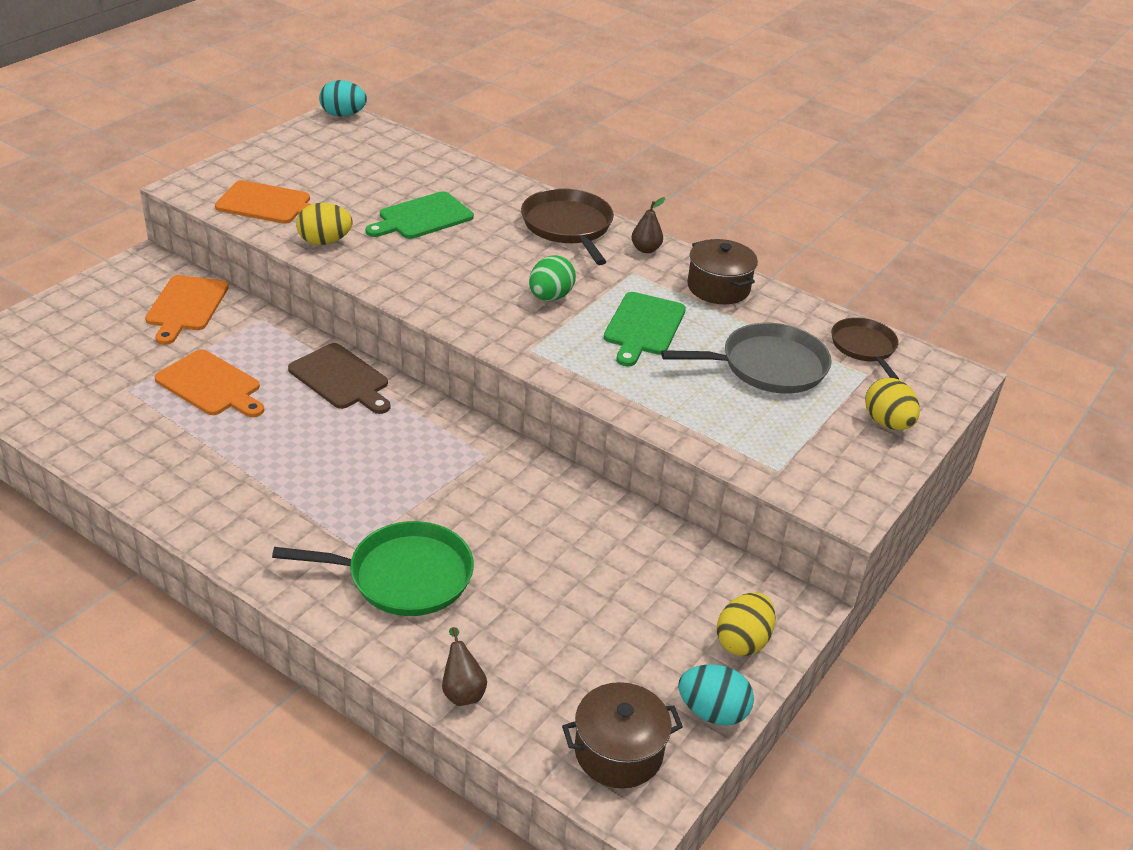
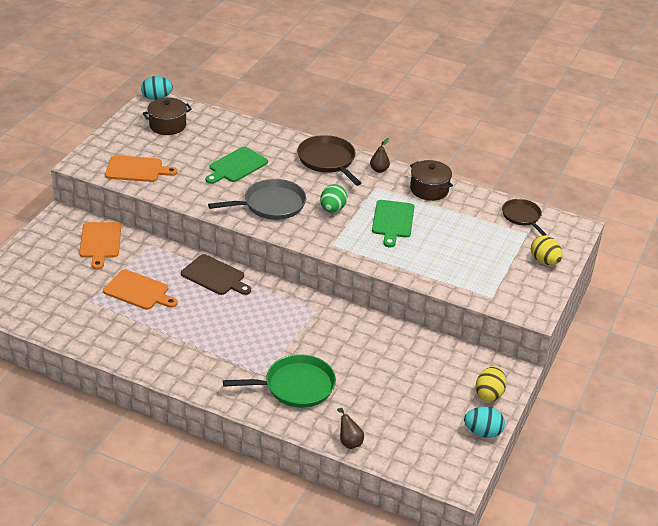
camera: 10 degrees left, 0 degrees up
yellow egg [296,203,353,245] -> none
brown pot [562,682,683,788] -> brown pot moved to [143,97,192,135]
grey pan [661,323,832,393] -> grey pan moved to [208,179,306,220]

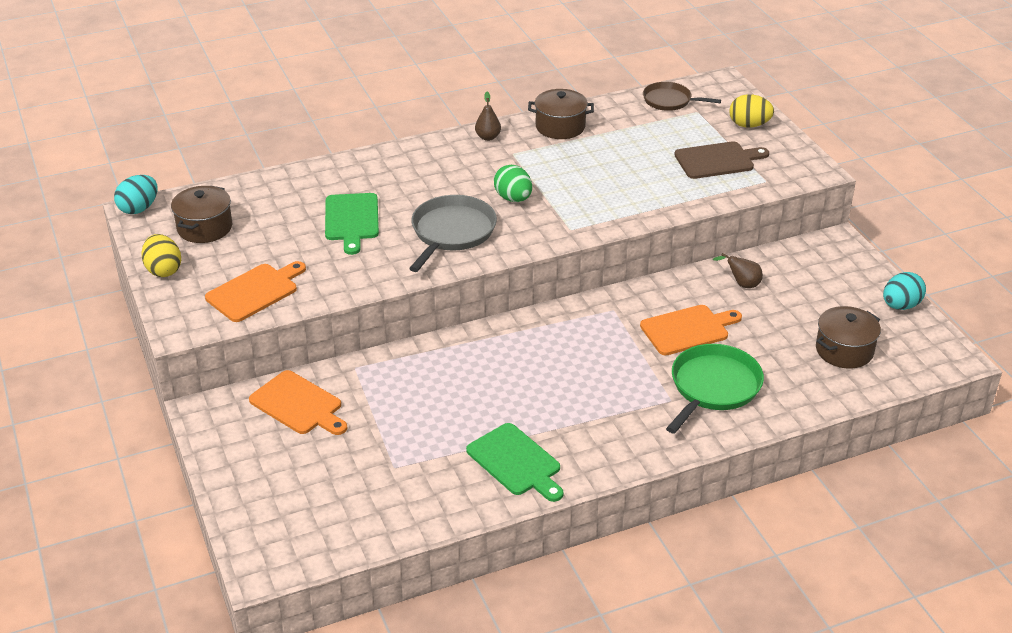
camera: 45 degrees left, 0 degrees up
orange cutting board [103,269,178,310] -> orange cutting board moved to [640,305,742,355]
brown cutting board [181,254,251,295] -> brown cutting board moved to [674,141,769,179]
brown pan [297,135,361,186] -> none
brown pear [337,408,364,449] -> brown pear moved to [713,253,763,288]
green cutting board [372,200,414,247] -> green cutting board moved to [466,423,563,502]
yellow egg [475,366,506,401] -> yellow egg moved to [141,234,181,277]
none -> brown pot [816,306,881,369]

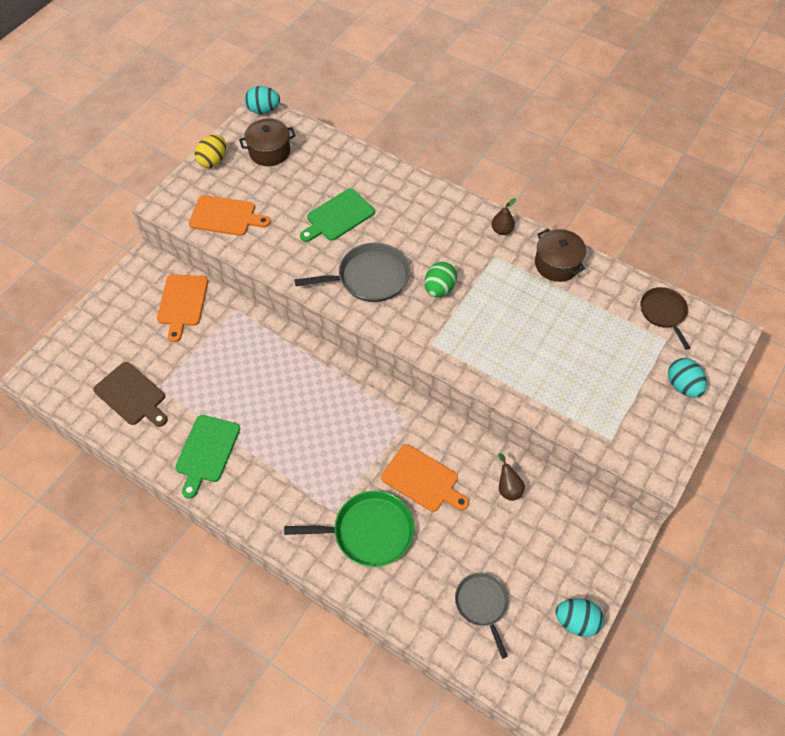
camera: 55 degrees right, 20 degrees up
brown cutting board [674,141,769,179] -> brown cutting board moved to [93,362,168,427]
yellow egg [729,94,774,128] -> turquoise egg [668,358,707,398]
brown pot [816,306,881,369] -> grey pan [455,572,509,659]

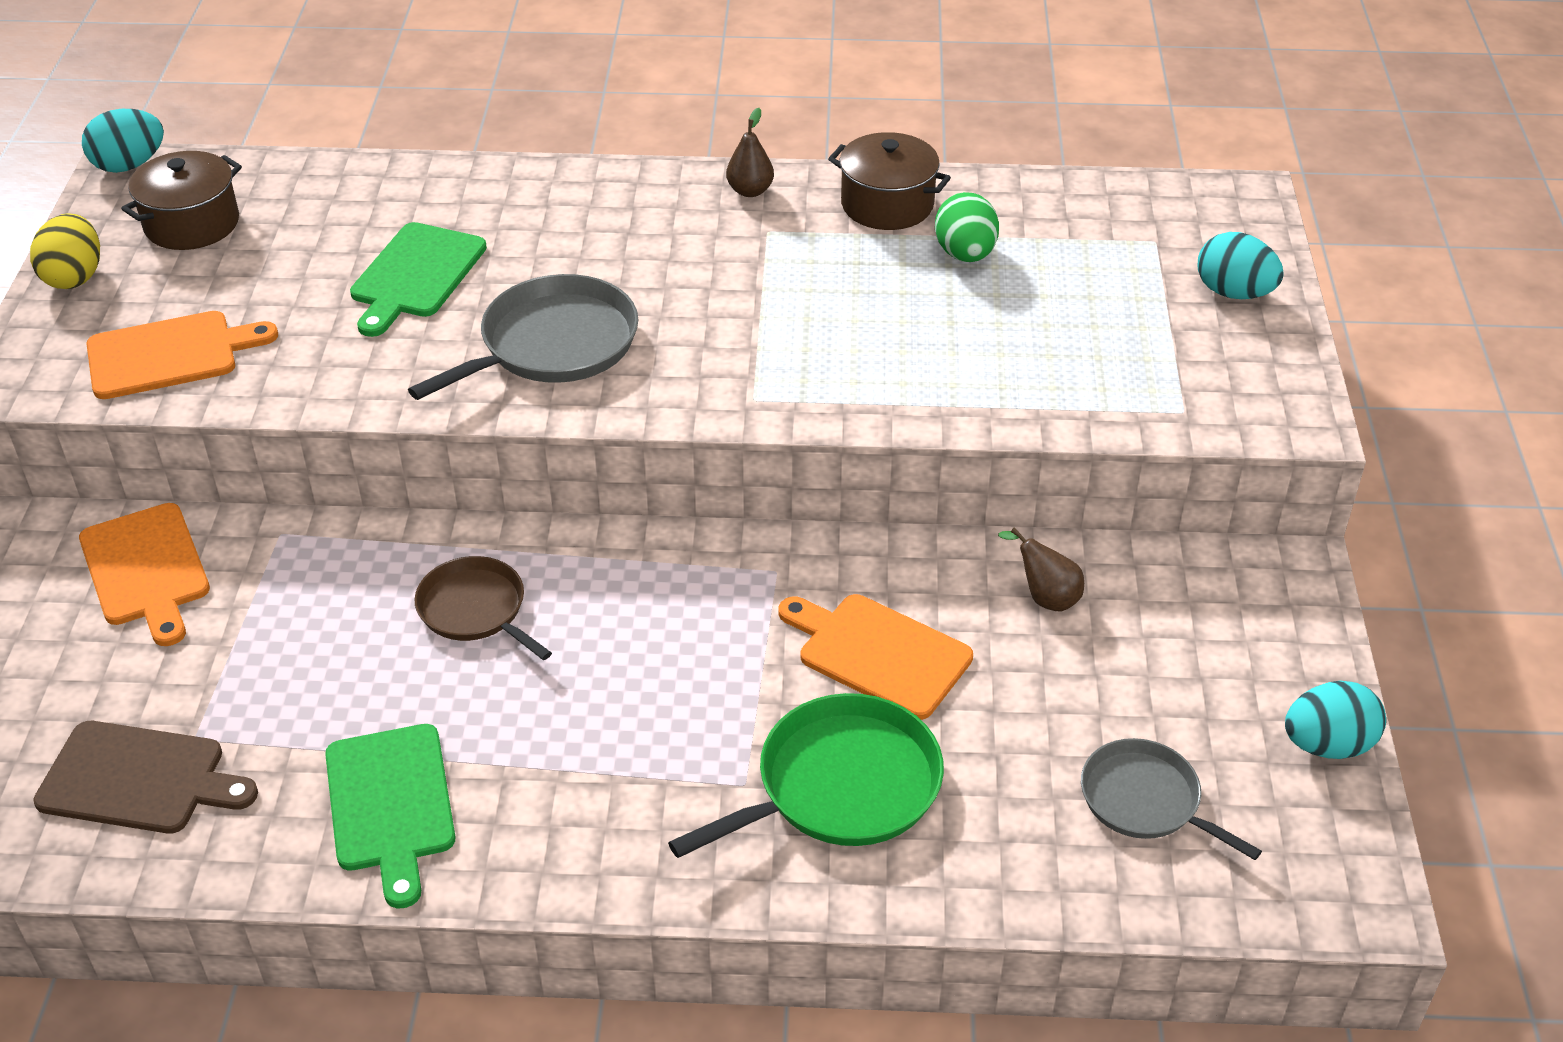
camera: 30 degrees left, 15 degrees down
orange cutting board [381,444,469,512] -> orange cutting board turned 150 degrees counterclockwise [779,594,973,720]
green egg [425,262,457,297] -> green egg moved to [935,192,999,262]
brown pan [640,287,690,350] -> brown pan moved to [415,556,552,660]

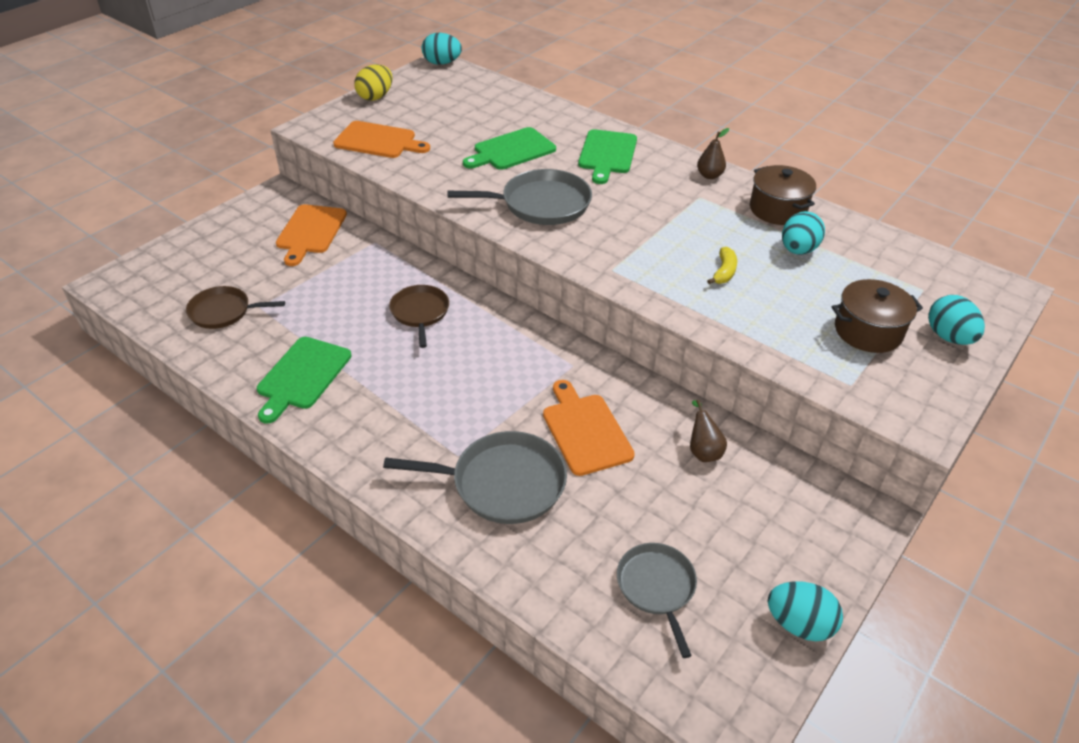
camera: 35 degrees right, 0 degrees up
brown cutting board [33,721,258,833] -> brown pan [186,286,285,329]
brown pot [121,151,242,250] -> brown pot moved to [832,279,923,353]
green pan [668,693,944,858] -> grey pan [383,431,567,524]
green egg [935,192,999,262] -> turquoise egg [782,211,825,255]
none -> green cutting board [578,129,637,184]
none -> yellow banana [707,247,737,284]

